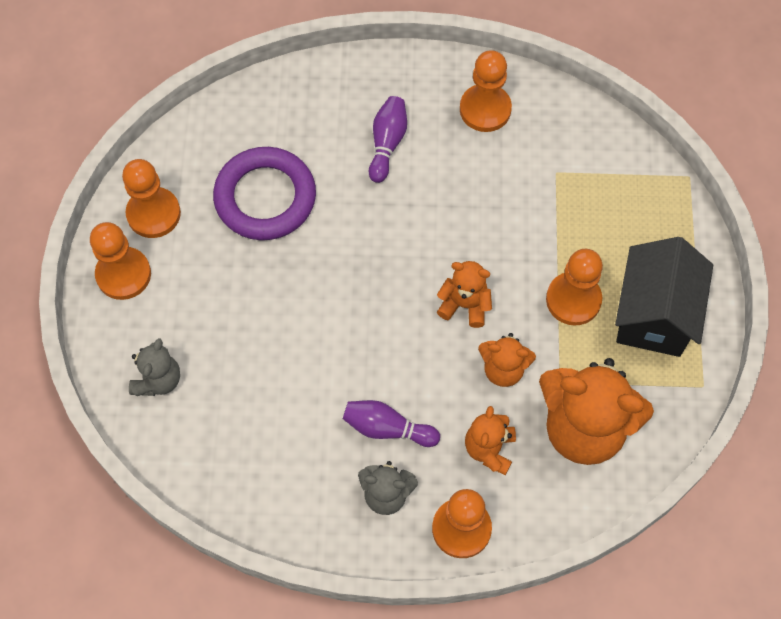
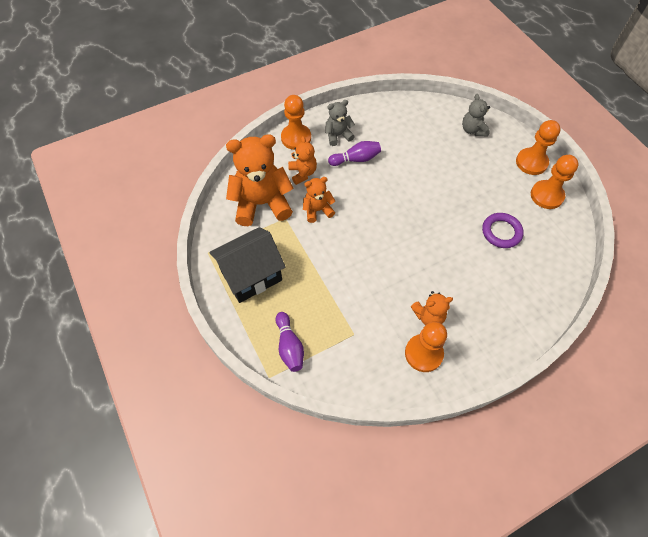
camera: 150 degrees right, 5 degrees down
purple ring [213,147,316,240] -> purple ring [482,213,524,248], size x0.62
purple bowling pin [369,96,407,183] -> purple bowling pin moved to [276,312,304,372]
orange teddy bear [437,261,492,328] -> orange teddy bear moved to [411,291,453,325]
orange pawn [546,249,603,326] -> none
black house [615,237,713,357] -> black house turned 75 degrees clockwise [209,227,286,303]

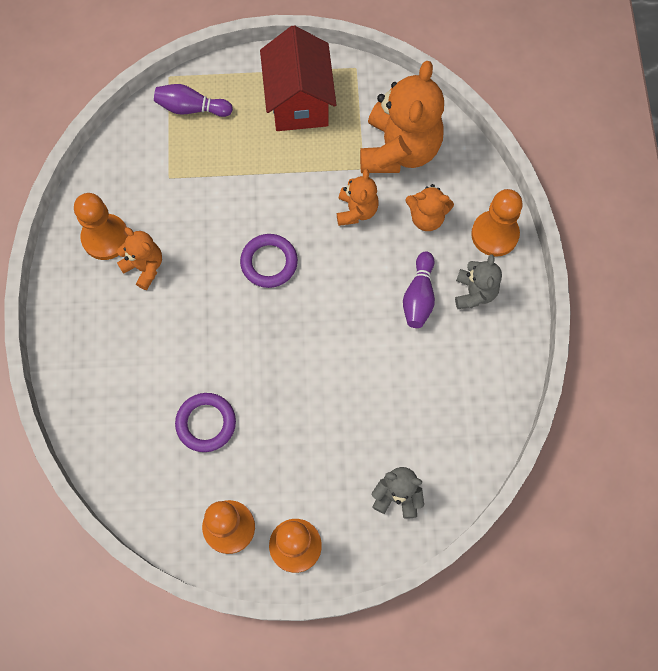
camera: 115 degrees right, 10 degrees up
black house [209,227,286,303] -> red house [260,25,336,131]
orange teddy bear [411,291,453,325] -> orange teddy bear turned 120 degrees clockwise [117,227,162,290]
none -> purple ring [240,234,298,288]

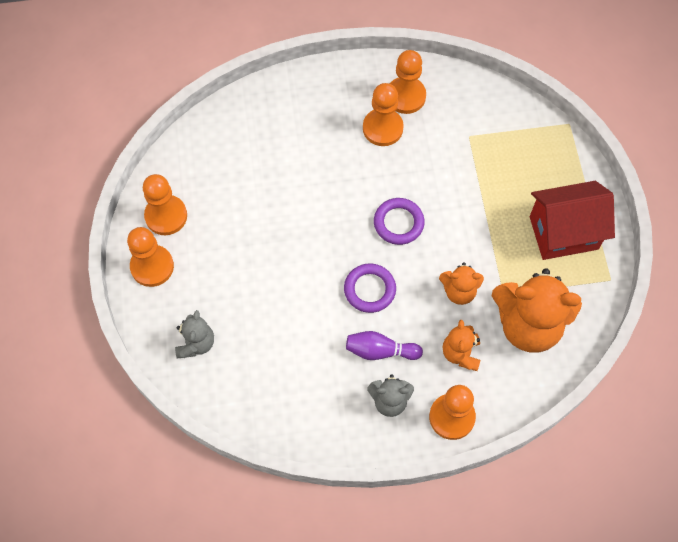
camera: 85 degrees right, 5 degrees down
orange teddy bear [117,227,162,290] -> orange pawn [363,83,404,146]
purple bowling pin [154,84,233,117] -> none
purple ring [175,393,236,452] -> purple ring moved to [344,264,396,313]

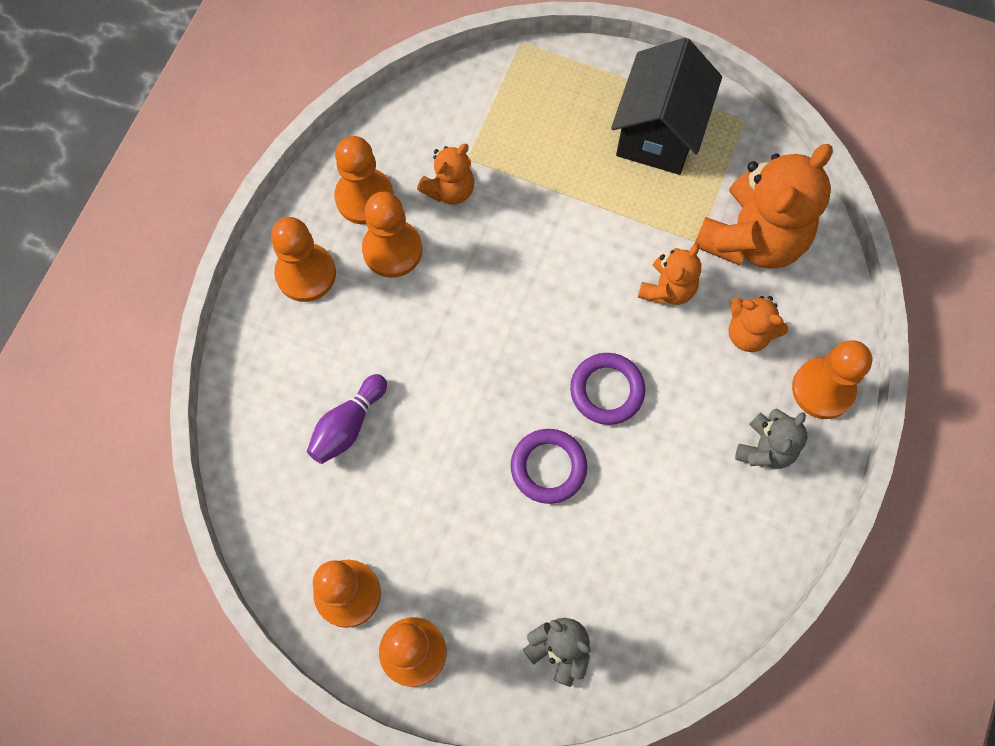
camera: 60 degrees left, 5 degrees up
purple bowling pin [346,331,423,360] -> purple bowling pin moved to [307,374,387,464]
purple ring [374,198,425,245] -> purple ring moved to [511,429,587,504]
red house [530,181,615,260] -> black house [611,38,722,175]
none -> orange pawn [271,217,336,302]
none -> orange teddy bear [417,144,474,205]

